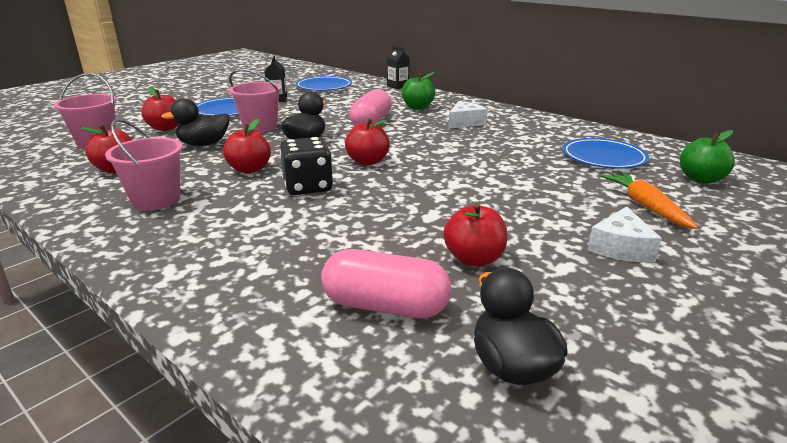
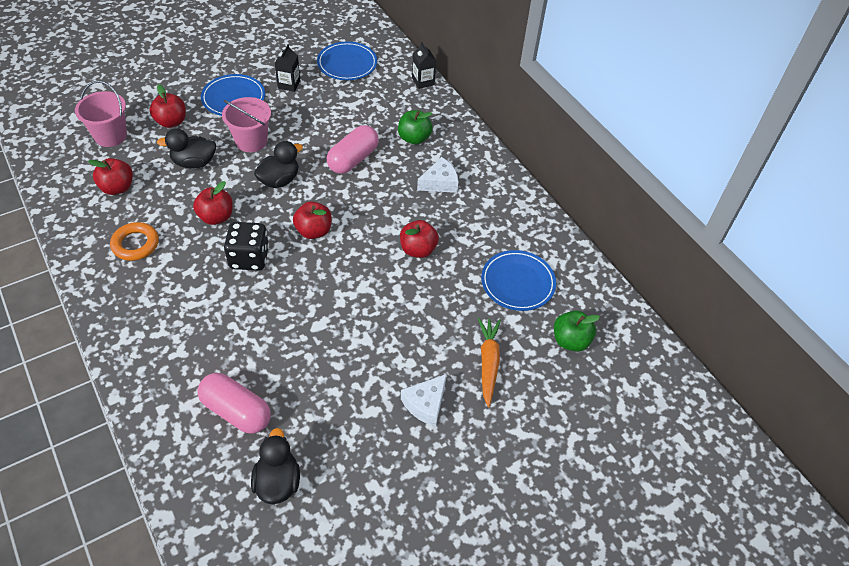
camera: 15 degrees right, 25 degrees up
pink bucket [105,119,183,211] -> orange ring [110,222,159,261]
red apple [444,203,507,267] -> red apple moved to [400,220,439,258]

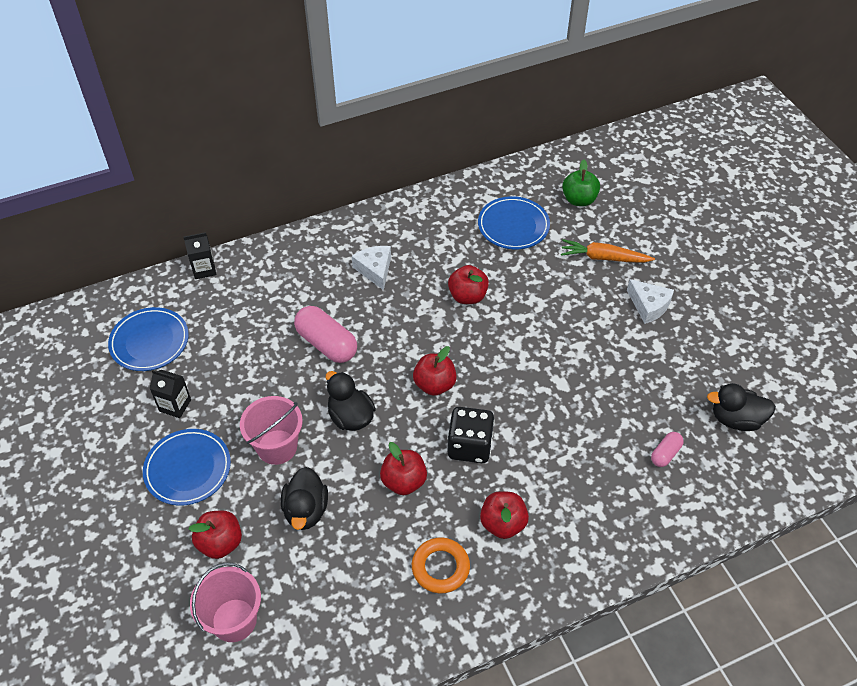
camera: 80 degrees left, 0 degrees up
red apple [88,158,133,195] -> red apple moved to [480,491,529,539]
pink capsule [198,373,271,434] -> pink capsule [651,432,684,467], size x0.53
green apple [398,110,433,145] -> none

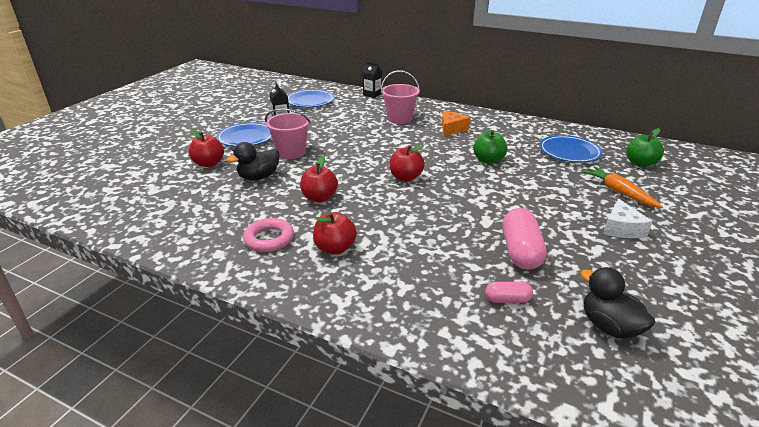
camera: 50 degrees right, 20 degrees down
pink bucket [190,562,261,642] -> pink bucket moved to [381,70,420,124]
pink capsule [294,306,357,363] -> pink capsule moved to [503,208,547,270]
black duck [326,371,376,431] -> none
white cheese [352,246,391,290] -> orange cheese [442,111,470,137]
orange ring [412,537,470,593] -> pink ring [243,218,294,252]
black dice [447,407,495,463] -> none
red apple [448,265,489,304] -> green apple [473,130,507,164]

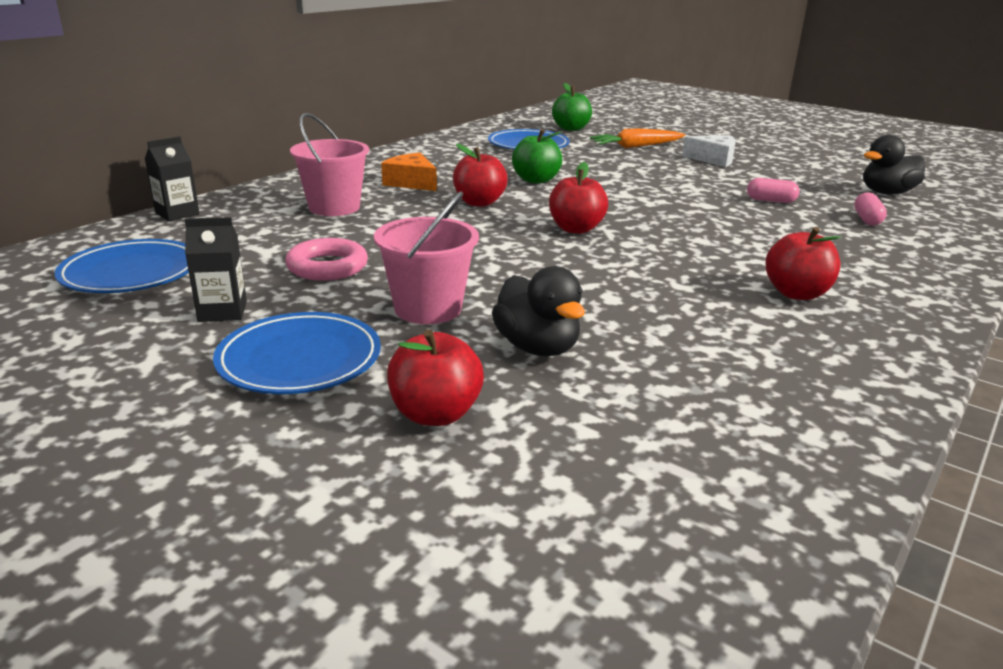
camera: 80 degrees left, 5 degrees down
pink ring [243,218,294,252] -> pink ring moved to [285,238,368,281]
red apple [300,156,338,202] -> red apple moved to [453,143,508,207]
pink capsule [503,208,547,270] -> pink capsule [747,178,800,203], size x0.53

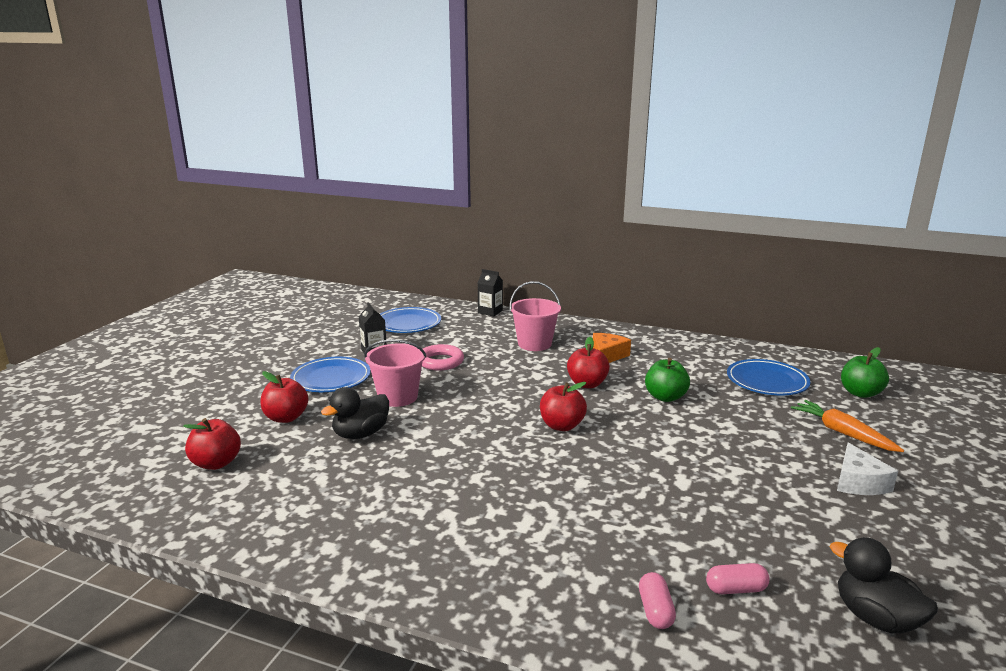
camera: 75 degrees right, 5 degrees down
pink capsule [747,178,800,203] -> pink capsule moved to [639,572,676,629]
red apple [765,227,841,300] -> red apple moved to [183,418,241,470]

